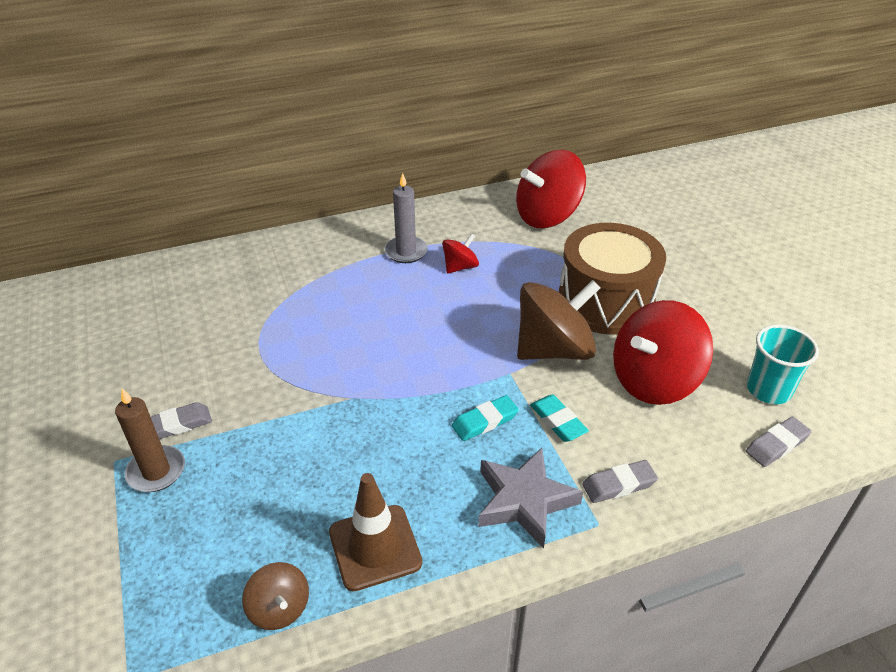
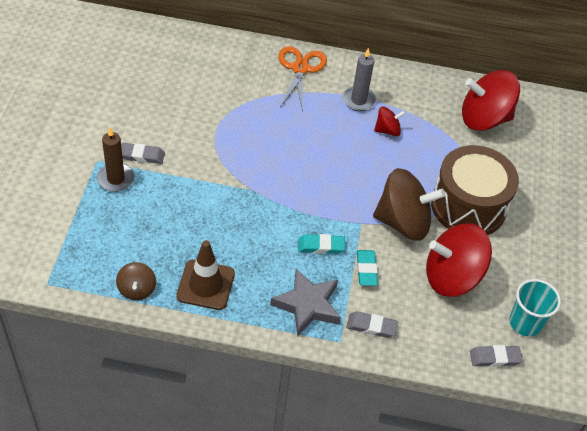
camera: 25 degrees right, 10 degrees up
none -> orange scissors [278,46,327,111]

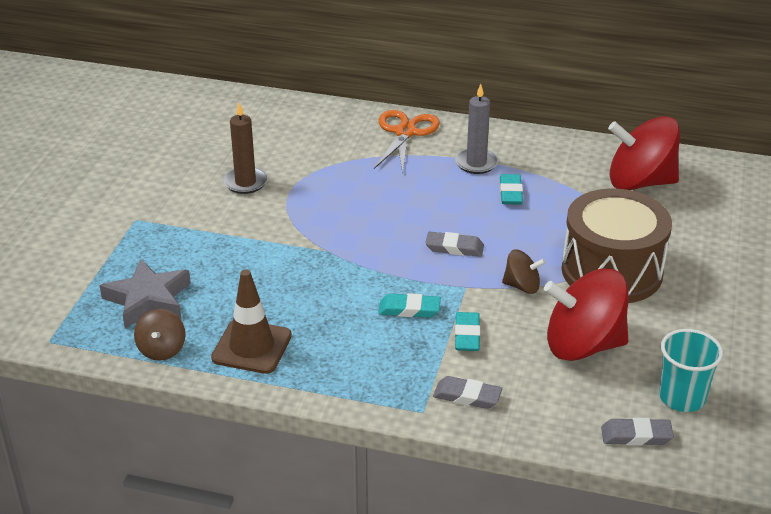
camera: 10 degrees right, 15 degrees down
brown candle [97,127,135,192] -> brown candle moved to [223,103,268,194]
grey eraser [121,143,165,164] -> grey eraser moved to [425,232,484,257]
grey star [270,268,341,336] -> grey star moved to [99,259,191,329]
brown spinning top [373,168,445,241] -> brown spinning top [502,249,546,294], size x0.49
red spinning top [374,107,406,136] -> turquoise eraser [500,174,523,205]

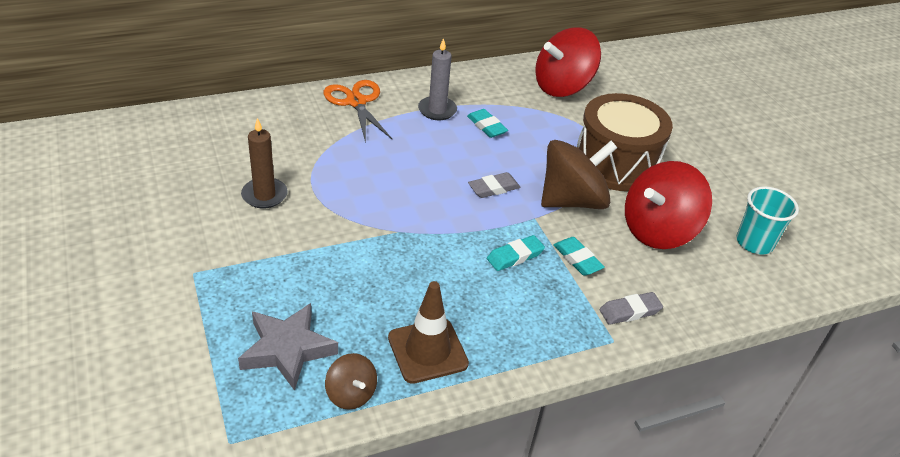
camera: 40 degrees left, 5 degrees up
brown spinning top [502,249,546,294] -> brown spinning top [541,140,617,209], size x2.03
grey eraser [601,417,674,446] -> none

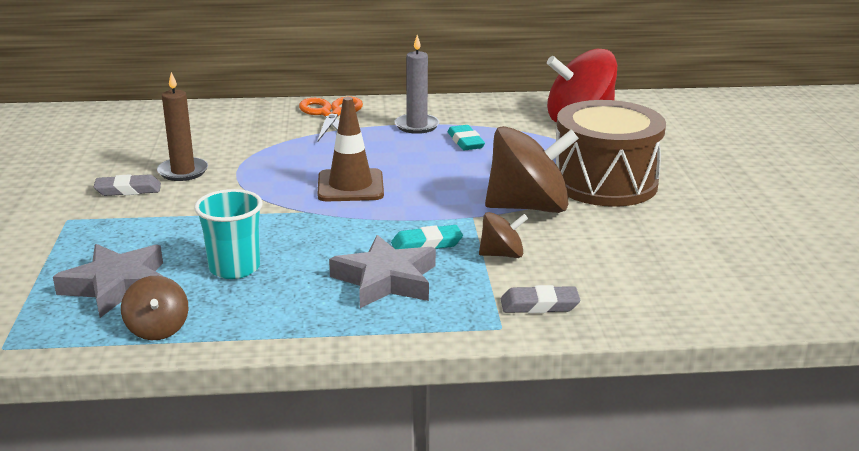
camera: 20 degrees right, 15 degrees down
brown traffic cone [388,281,469,384] -> brown traffic cone moved to [318,97,384,201]
grey eraser [468,172,521,198] -> grey eraser moved to [94,174,161,196]
turquoise eraser [553,237,605,276] -> brown spinning top [479,212,528,258]
red spinning top [625,161,712,249] -> none
turquoise cup [736,186,799,255] -> turquoise cup moved to [194,189,263,279]
none -> grey star [329,235,436,308]

